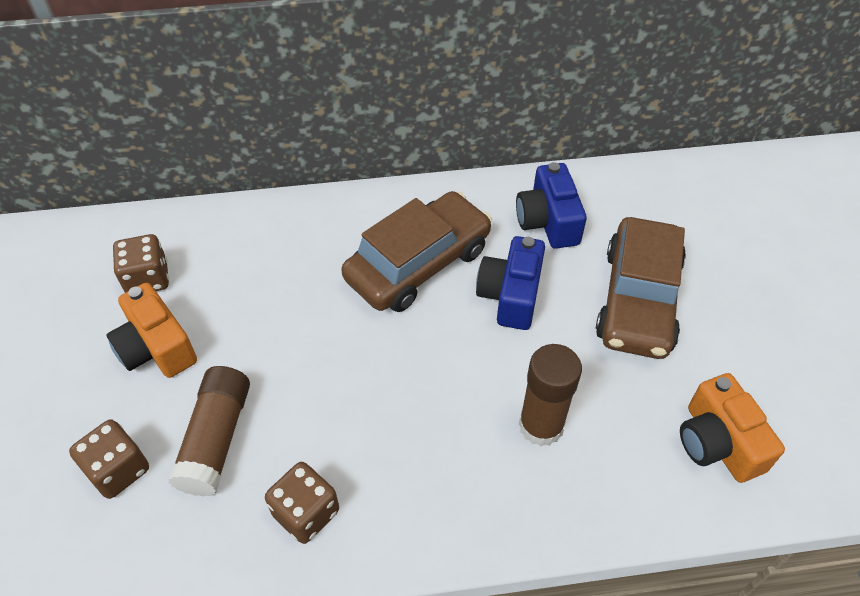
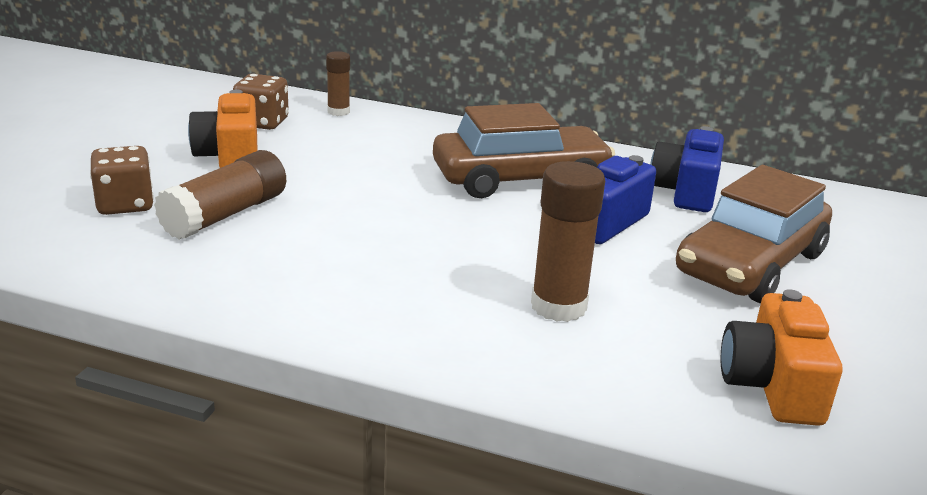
camera: 25 degrees right, 25 degrees down
brown dice [265,462,339,544] -> none
none -> brown glue stick [326,51,350,116]

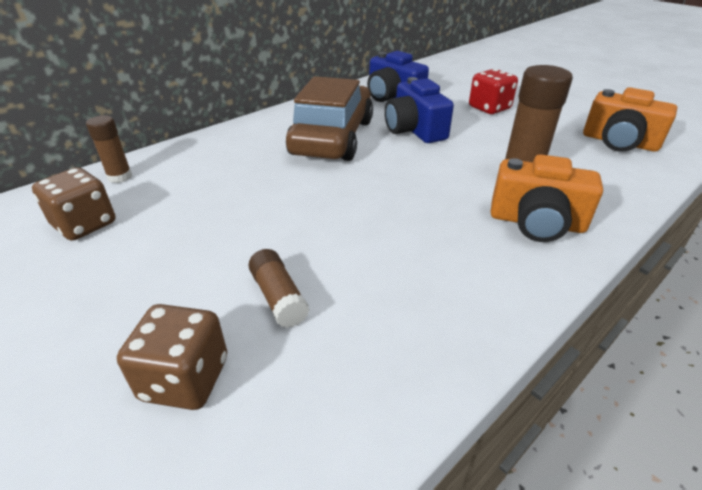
camera: 60 degrees left, 10 degrees up
brown glue stick [154,150,286,240] -> brown glue stick [249,249,310,328], size x0.59
orange camera [188,90,257,168] -> orange camera moved to [491,154,603,242]
brown car [676,165,832,303] -> red dice [469,69,518,114]

